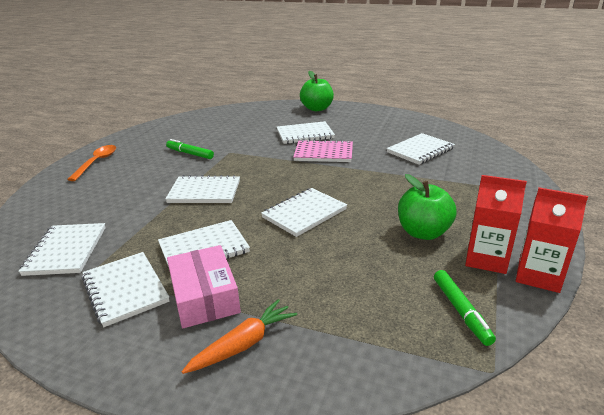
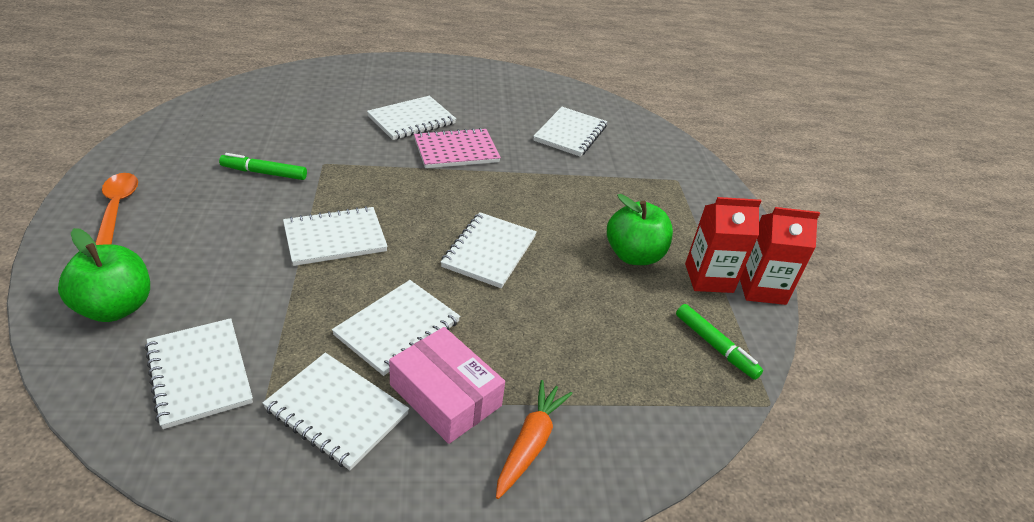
camera: 30 degrees left, 10 degrees up
green apple [300,71,334,111] -> green apple moved to [58,228,150,322]

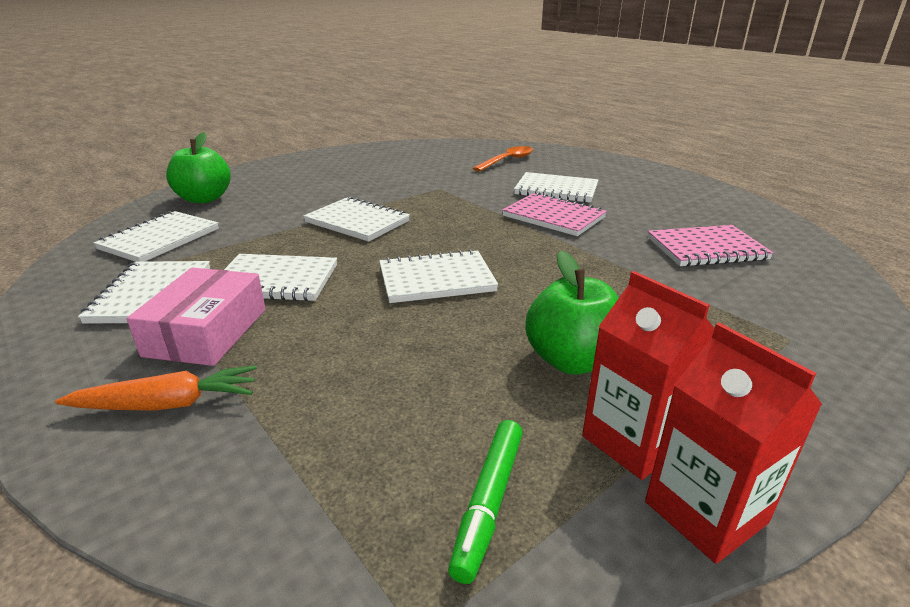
camera: 60 degrees right, 10 degrees down
orange spoon [95,173,138,245] -> orange spoon moved to [473,146,533,172]
green marker [219,153,307,180] -> none
white notebook [533,107,607,157] -> pink notebook [648,225,773,267]

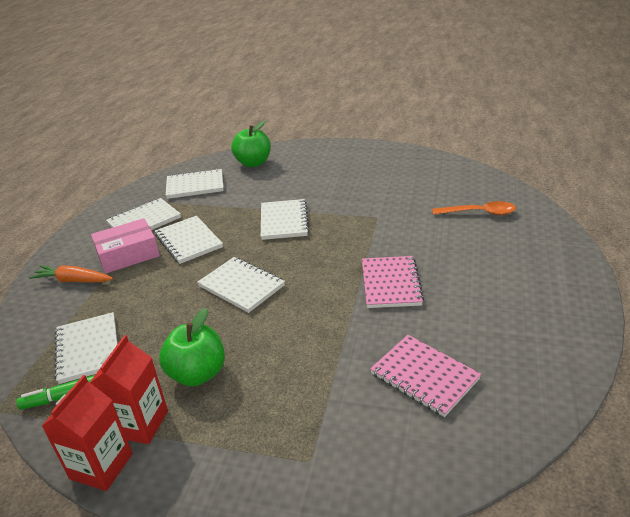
camera: 55 degrees right, 5 degrees up
orange carrot [55,365,257,411] -> orange carrot turned 150 degrees clockwise [29,265,113,282]
white notebook [514,172,598,203] -> white notebook moved to [54,312,118,384]

